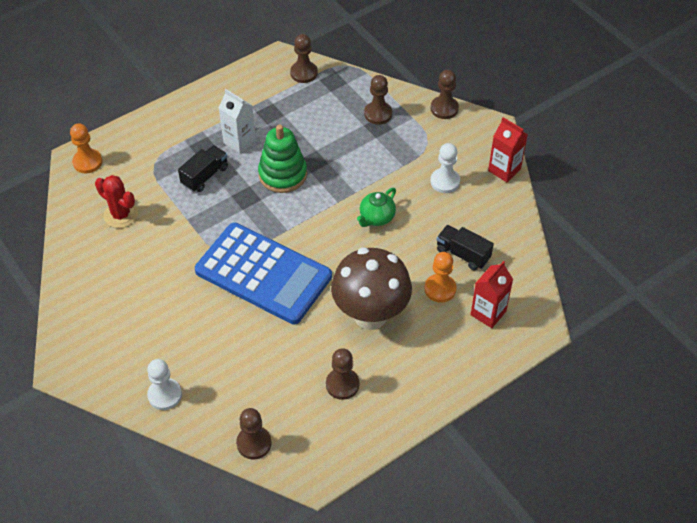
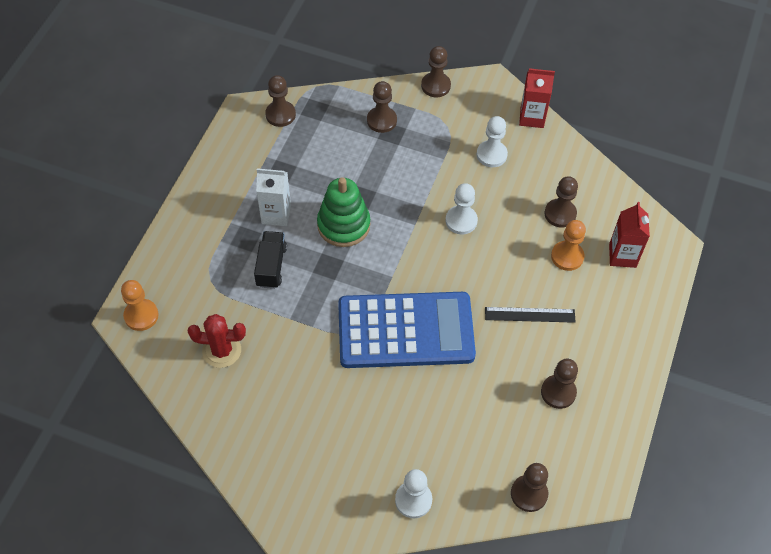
camera: 35 degrees left, 5 degrees up
brown mushroom [331,248,412,330] -> black ruler [485,307,576,323]
green teapot [357,188,396,227] -> white pawn [445,183,478,235]
black truck [437,225,494,270] -> brown pawn [544,176,578,227]

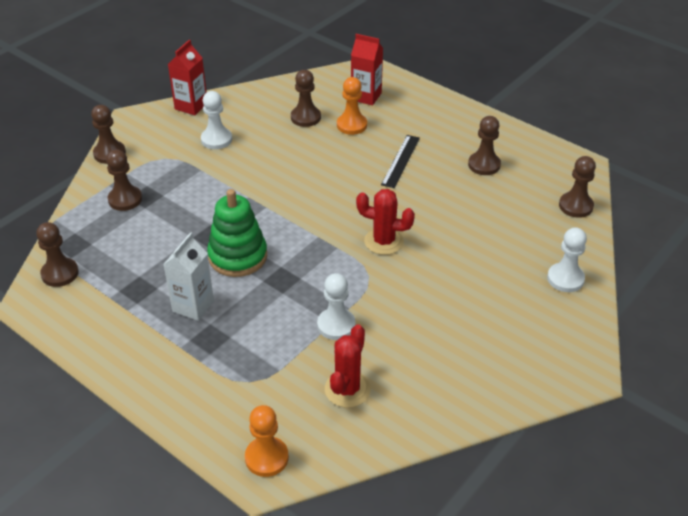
camera: 70 degrees left, 15 degrees down
black truck [254,231,287,289] -> none
blue calculator [338,292,476,368] -> red cactus [356,189,415,255]
white pawn [445,183,478,235] -> white pawn moved to [317,273,356,340]

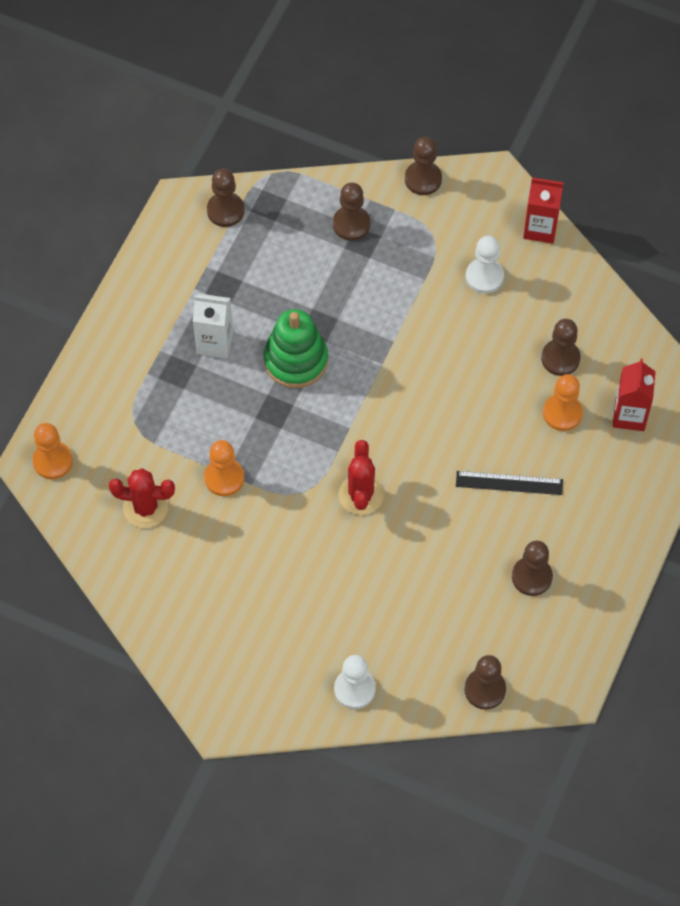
camera: 75 degrees right, 20 degrees up
white pawn [317,273,356,340] -> orange pawn [204,440,244,496]

